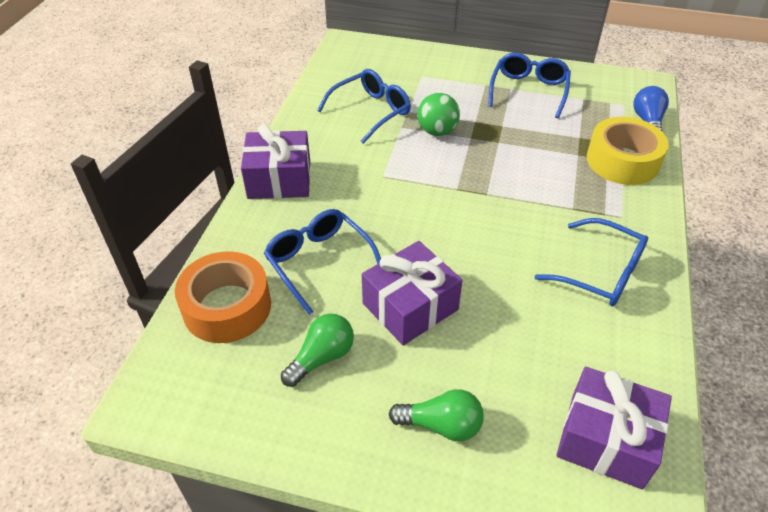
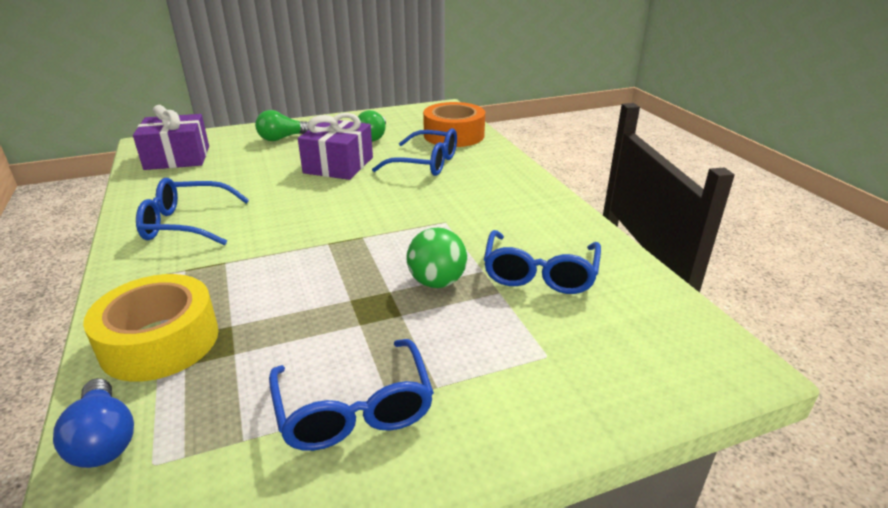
camera: 145 degrees right, 15 degrees down
purple gift [241,124,310,199] -> none

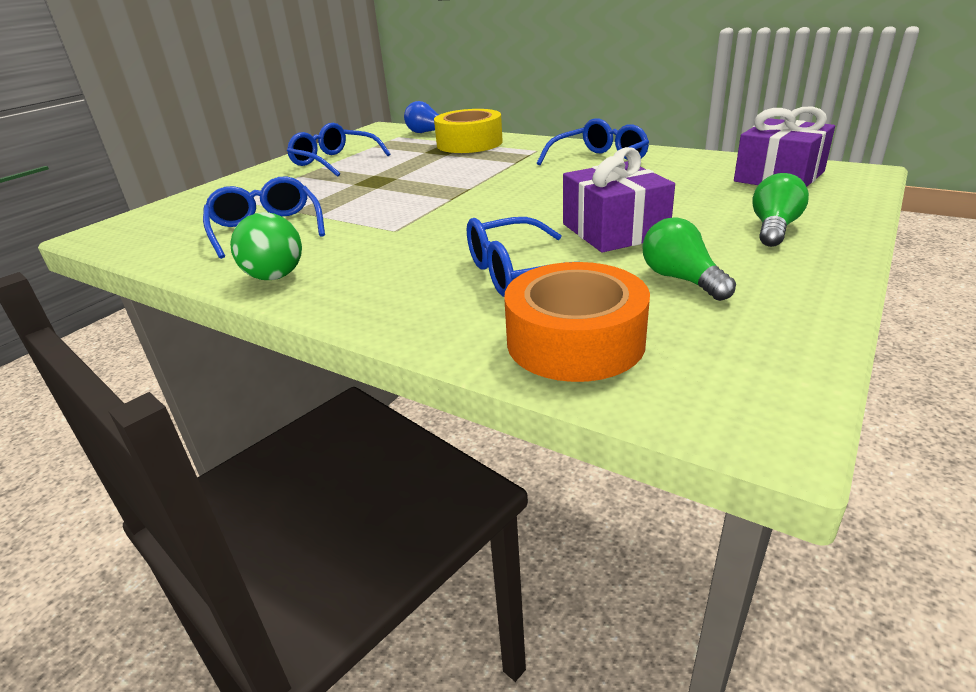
camera: 145 degrees right, 0 degrees up
green ball [407,228,467,288] -> green ball moved to [230,212,302,280]

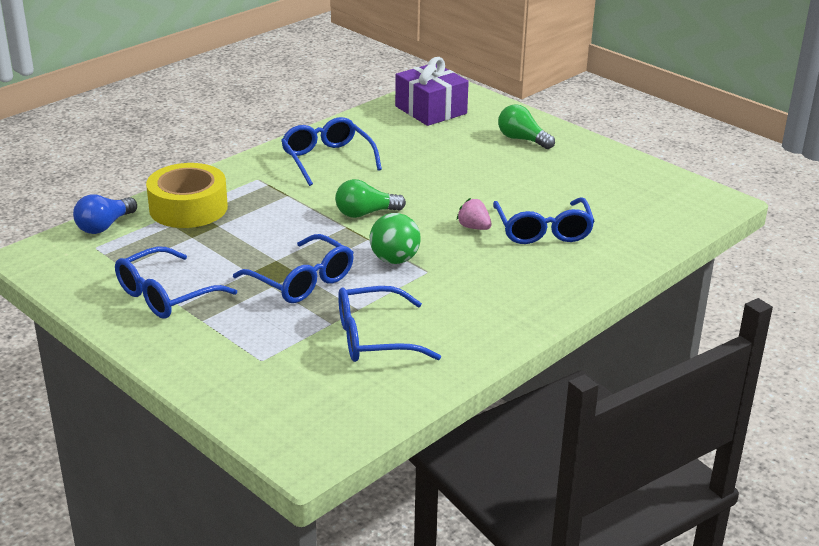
camera: 80 degrees left, 0 degrees up
green ball [230,212,302,280] -> green ball moved to [370,213,421,264]
orange tape [504,262,650,382] -> none
purple gift [563,147,675,253] -> none
green light bulb [642,217,736,301] -> green light bulb moved to [335,179,406,218]
none -> blue glasses [233,234,354,303]
none -> pink strawberry [457,198,492,230]

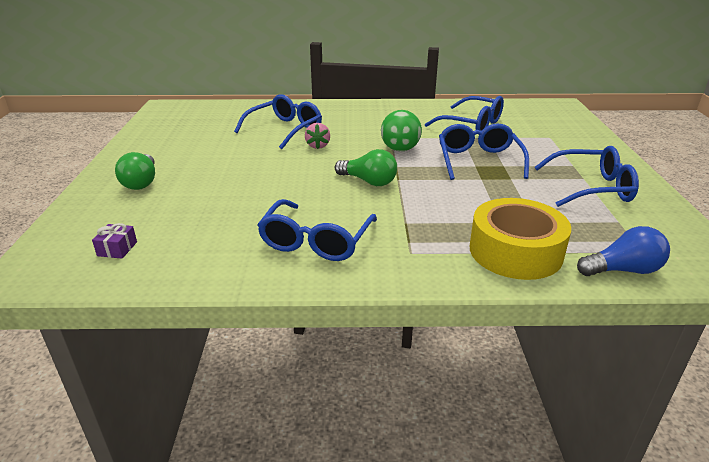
camera: 135 degrees left, 0 degrees up
purple gift [395,57,469,126] -> purple gift [92,223,137,259], size x0.40

